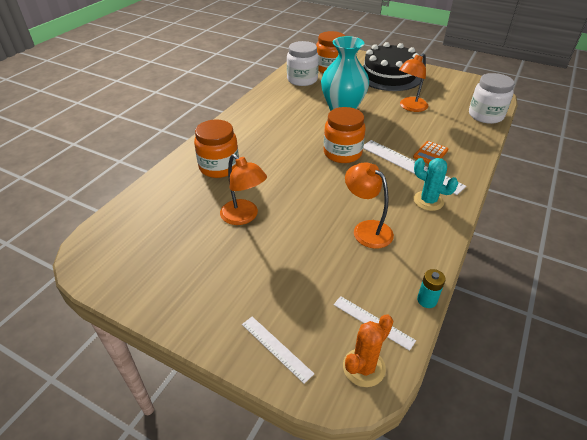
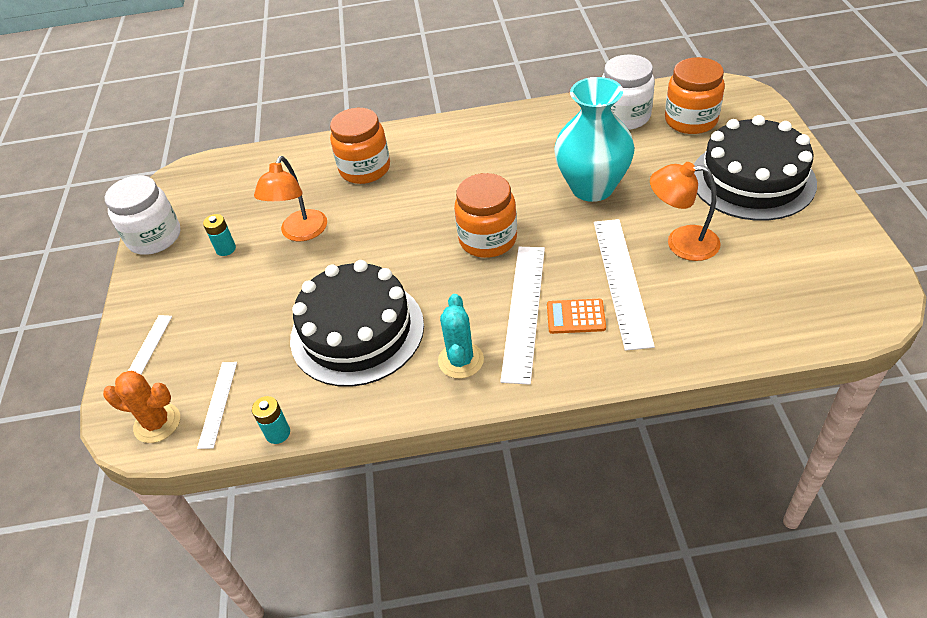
camera: 60 degrees right, 5 degrees up
orange lamp [345,162,394,249] -> black cake [290,260,424,387]
white jar [469,73,515,124] -> white jar moved to [105,175,181,255]
none -> turquoise battery [203,214,236,256]
none -> white ruler [594,219,655,351]

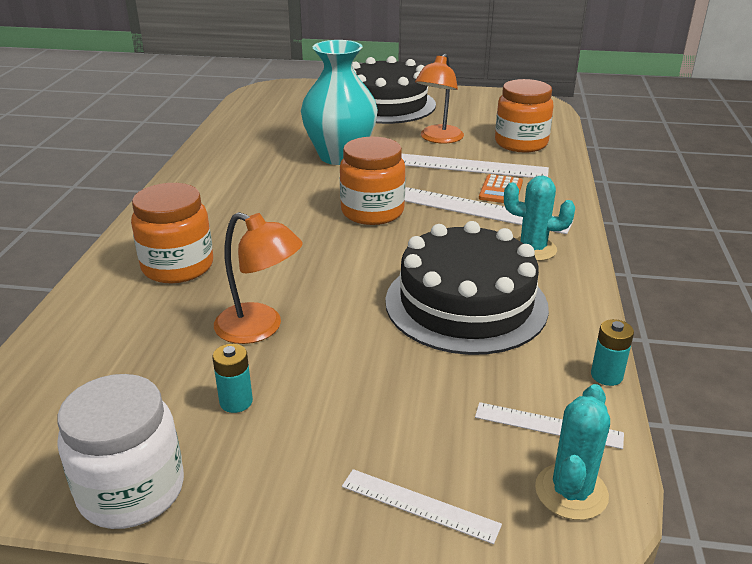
camera: 80 degrees left, 15 degrees down
orange cactus [103,371,180,443] -> turquoise cactus [535,384,610,520]
white jar [602,55,655,130] -> none
orange jar [665,57,725,134] -> orange jar moved to [495,79,553,152]

